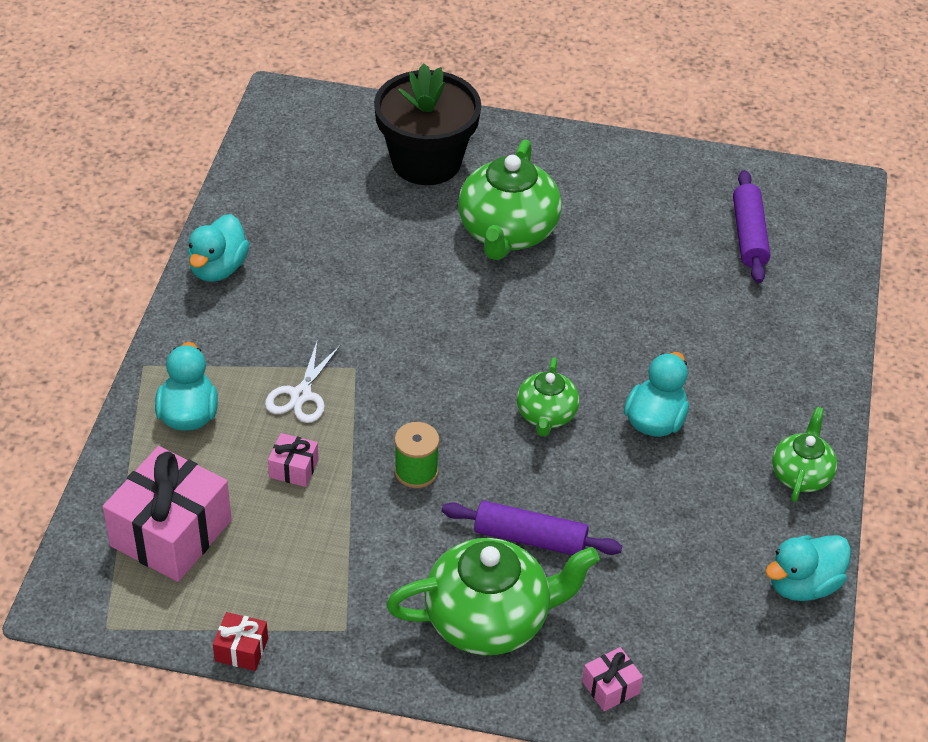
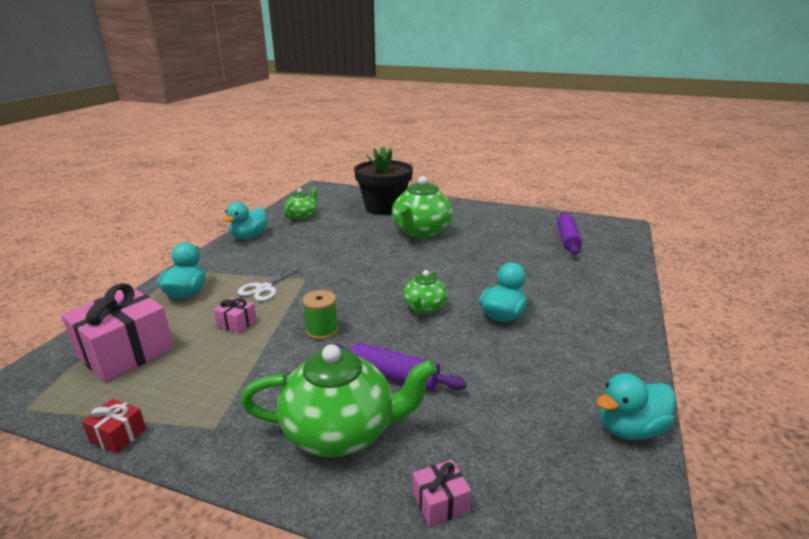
camera: 10 degrees right, 20 degrees down
green teapot [772,407,837,502] -> green teapot moved to [284,186,318,220]

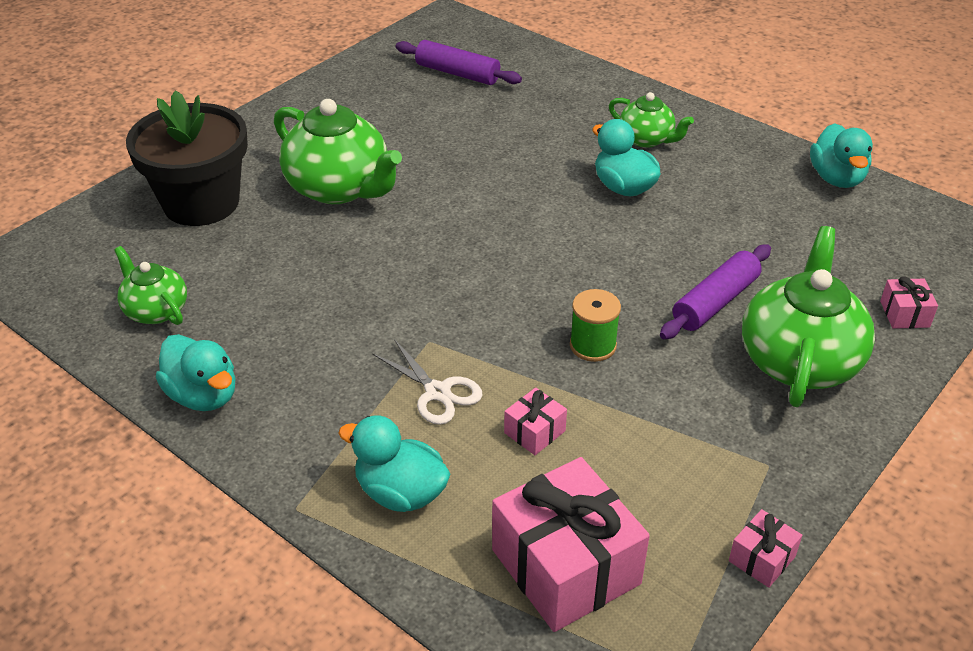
camera: 70 degrees left, 15 degrees up
red gift [82,399,146,453] -> pink gift [729,509,802,588]
green teapot [403,270,448,314] -> green teapot moved to [609,92,694,148]

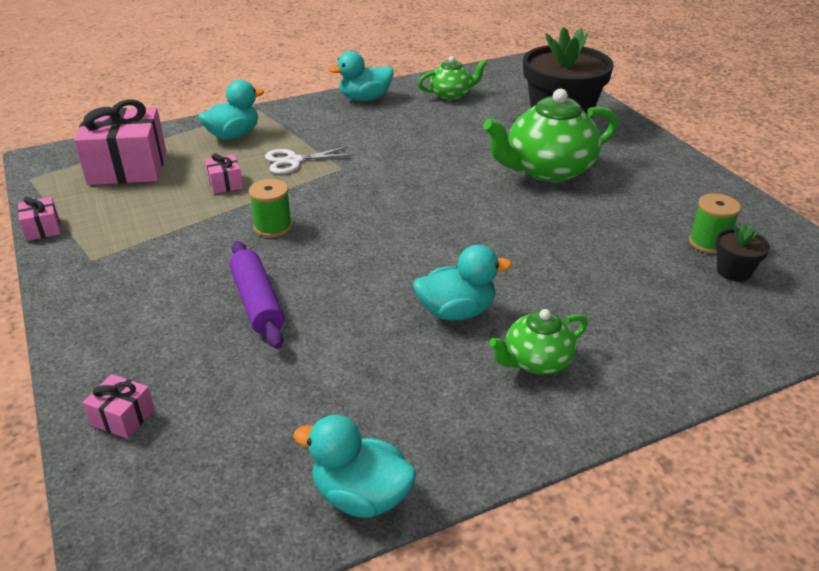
camera: 115 degrees right, 5 degrees down
purple rolling pin [396,40,522,85] -> black flower pot [715,223,770,282]
green teapot [742,226,875,407] -> none
none -> green spool [689,193,741,254]

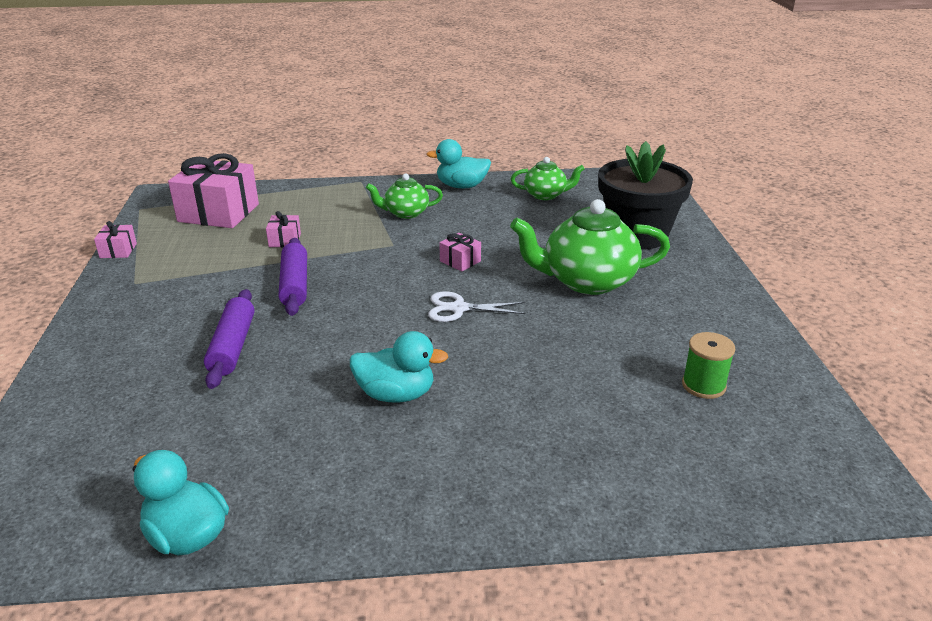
camera: 20 degrees right, 5 degrees down
pink gift [82,374,155,439] -> pink gift moved to [439,233,481,272]
turquoise duck [198,80,264,140] -> none
green spool [249,179,292,238] -> purple rolling pin [278,238,307,316]
white scissors [265,147,353,174] -> white scissors moved to [428,291,525,322]
green teapot [489,309,588,374] -> green teapot moved to [366,173,443,219]
black flower pot [715,223,770,282] -> none

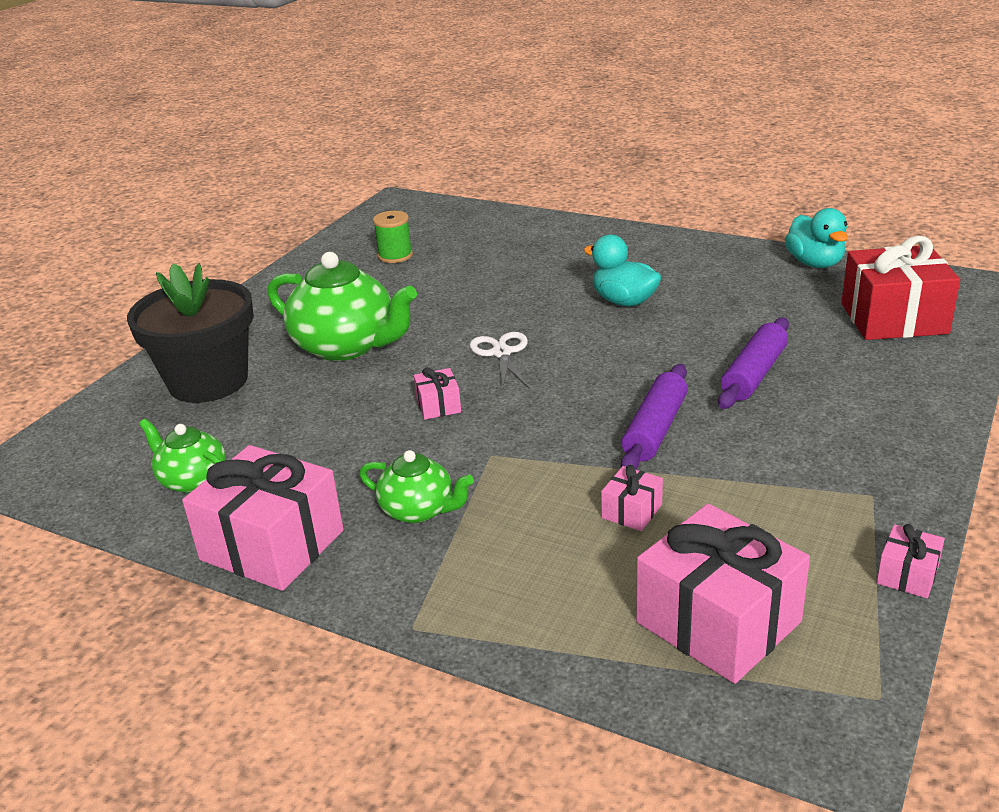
camera: 145 degrees left, 0 degrees up
turquoise duck [427,139,491,188] -> pink gift [182,445,344,591]
white scissors [428,291,525,322] -> white scissors turned 135 degrees counterclockwise [470,332,529,390]
none -> red gift [842,236,960,340]

